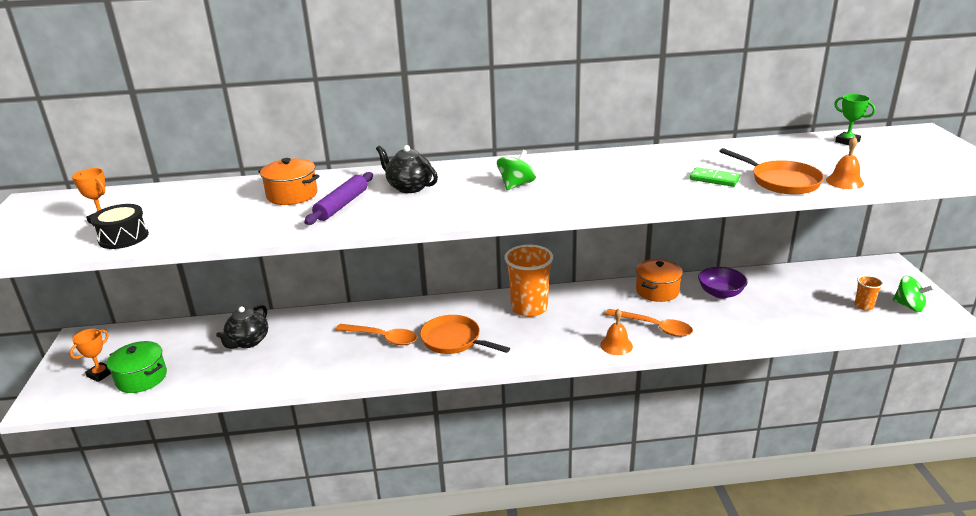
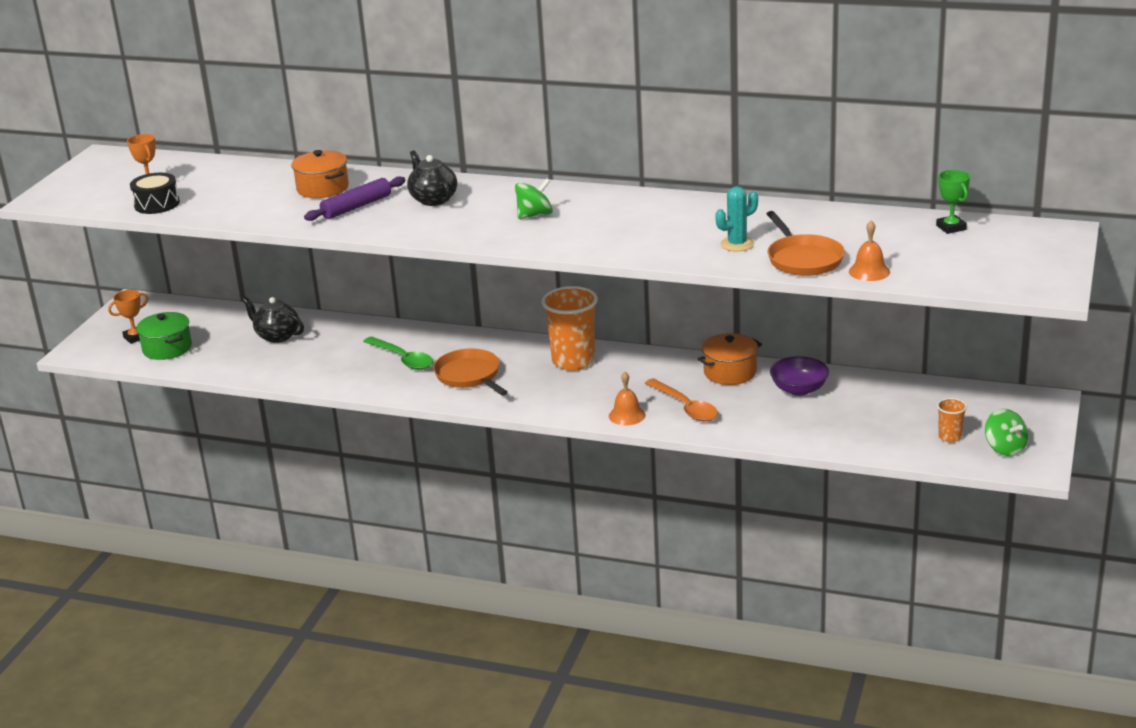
camera: 25 degrees right, 0 degrees up
black teapot [216,305,268,349] -> black teapot turned 75 degrees clockwise [242,296,304,343]
orange spoon [335,324,417,345] -> green spoon [363,336,433,370]
green domino [690,167,740,187] -> turquoise cactus [715,186,758,251]

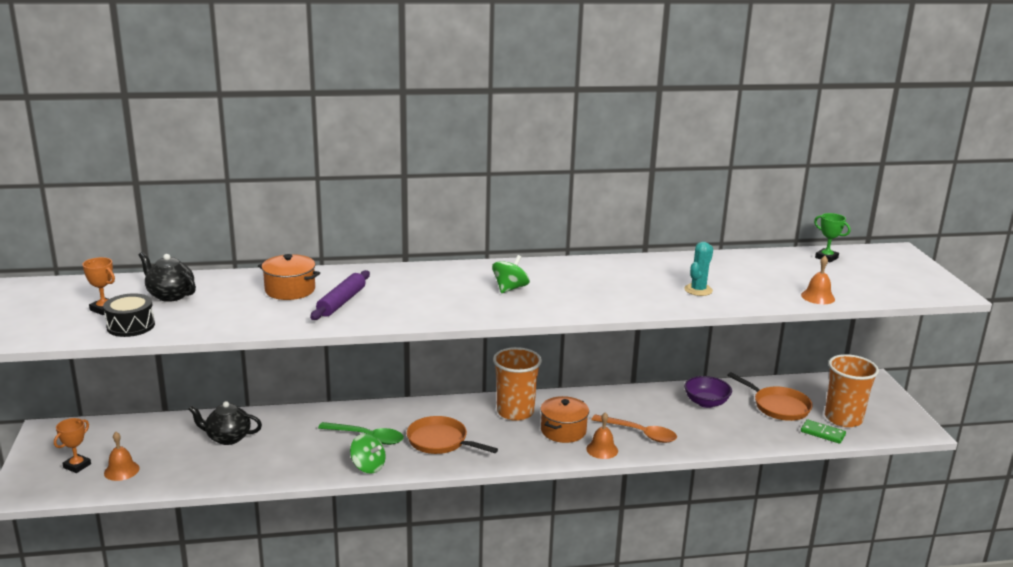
camera: 30 degrees left, 5 degrees down
green pot [136,312,192,360] -> orange bell [104,432,140,481]
black teapot [407,150,457,206] -> black teapot moved to [139,252,196,302]
orange pot [698,333,762,385] -> orange pot moved to [540,396,589,443]
orange pan [767,211,845,276] -> orange pan moved to [727,372,813,421]
orange cup [937,398,967,442] -> orange cup [825,354,879,427], size x2.09
green spinning top [985,409,1028,456] -> green spinning top moved to [350,433,386,474]
none -> green domino [801,419,846,444]

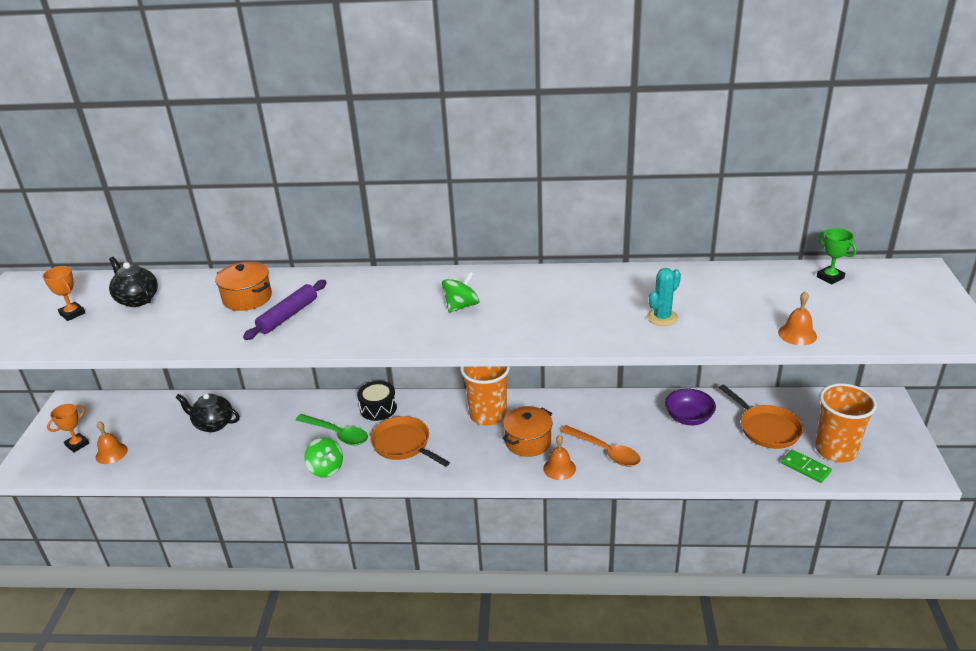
camera: 15 degrees right, 10 degrees up
black drum [103,293,155,337] -> black drum moved to [357,381,397,421]

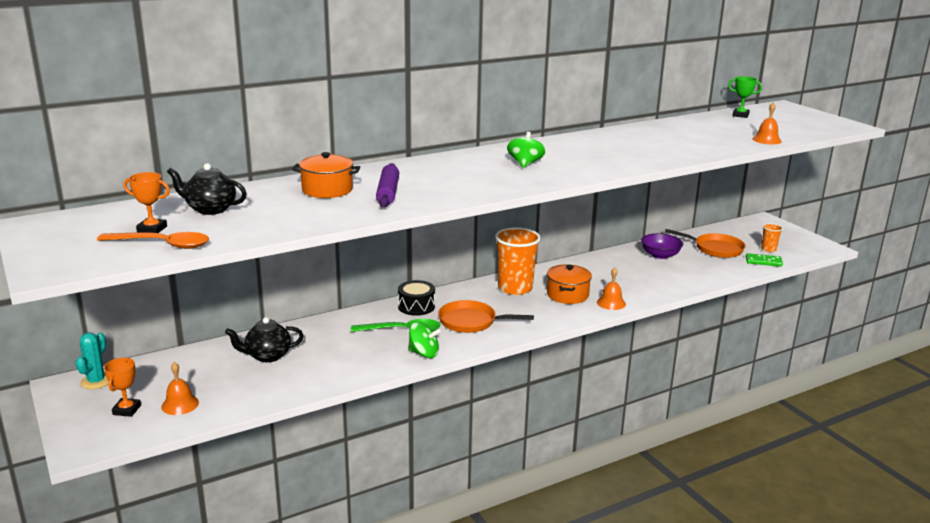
camera: 35 degrees left, 10 degrees down
orange spoon [560,425,640,467] -> orange spoon moved to [97,232,209,249]
turquoise cactus [647,268,681,326] -> turquoise cactus moved to [76,333,109,389]
orange cup [815,383,877,463] -> orange cup [761,223,783,252], size x0.48

